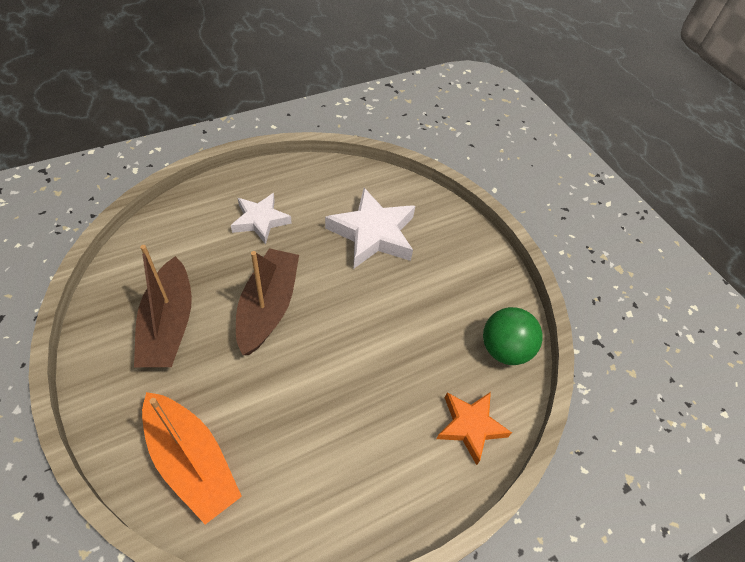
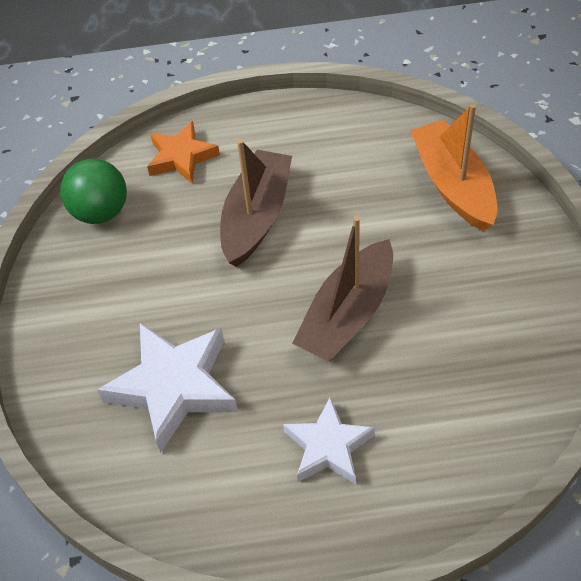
camera: 150 degrees left, 0 degrees up
brown boat [134,245,192,367] -> brown boat moved to [220,139,292,267]

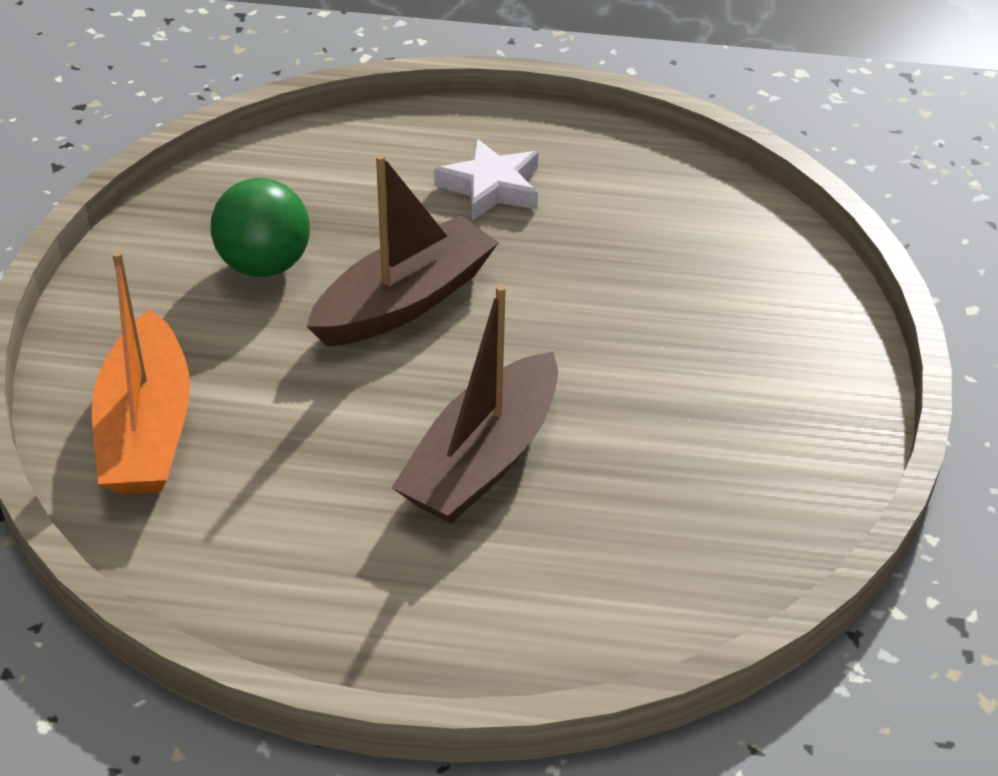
camera: 170 degrees left, 10 degrees down
green ball [61,159,127,224] -> green ball moved to [211,178,310,277]
white star [97,323,238,453] -> none
orange star [147,121,220,184] -> none

